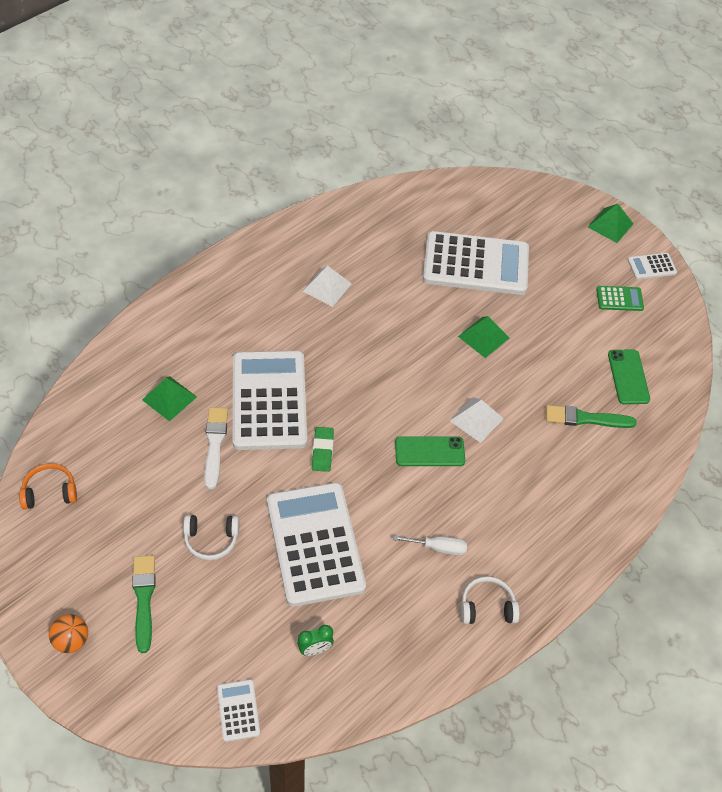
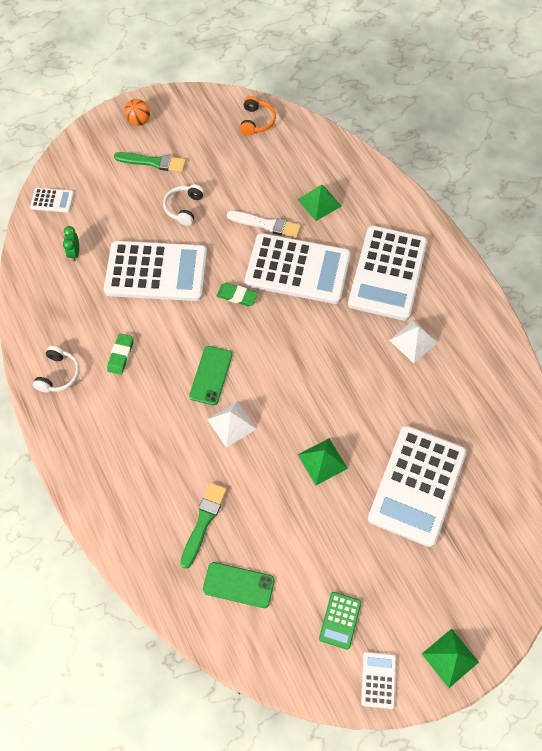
camera: 110 degrees right, 10 degrees up
white screwdriver [393,535,467,556] -> green eraser [107,333,134,375]
none -> white calculator [348,225,427,321]

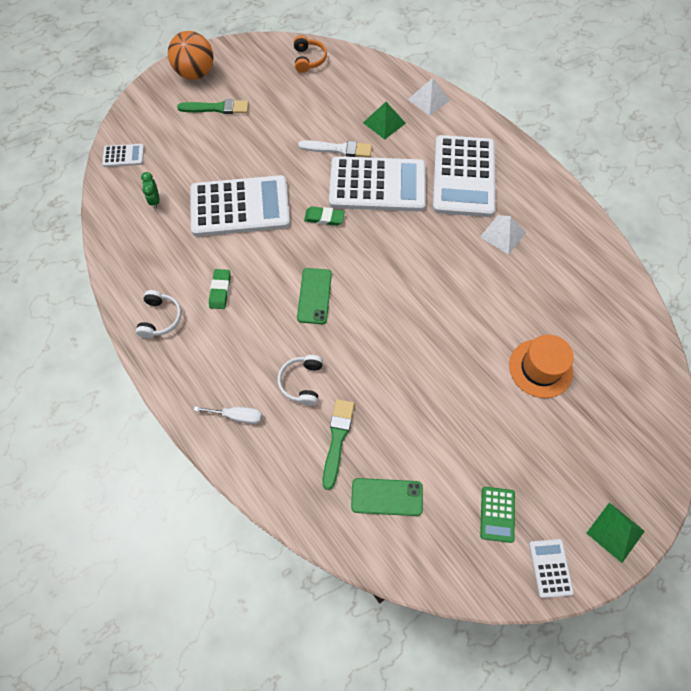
camera: 10 degrees left, 0 degrees up
orange ball [124,99,150,126] -> orange ball [168,31,213,80], size x1.75
white headphones [163,184,204,226] -> white headphones moved to [278,355,323,406]
white pyramid [207,401,257,448] -> white pyramid moved to [408,78,450,116]
green pyramid [298,438,348,485] -> none
white calculator [368,425,467,547] -> orange hat [509,335,574,398]
none -> white screwdriver [194,406,262,424]

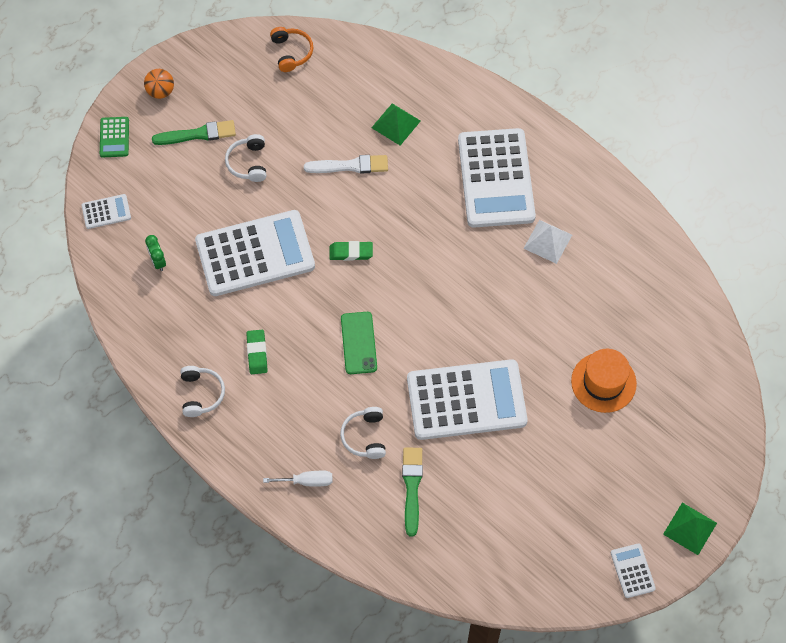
camera: 10 degrees left, 0 degrees up
orange ball [168,31,213,80] -> orange ball [144,69,174,99], size x0.57
white calculator [329,156,426,212] -> white calculator moved to [407,359,528,440]
green phone [351,478,423,516] -> none
white pyramid [408,78,450,116] -> none
green calculator [480,487,515,543] -> green calculator moved to [100,117,129,158]
none -> white headphones [225,134,267,182]

